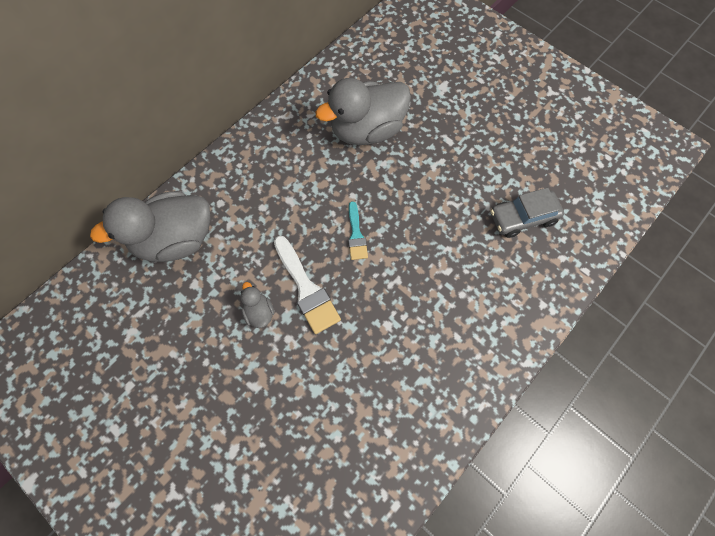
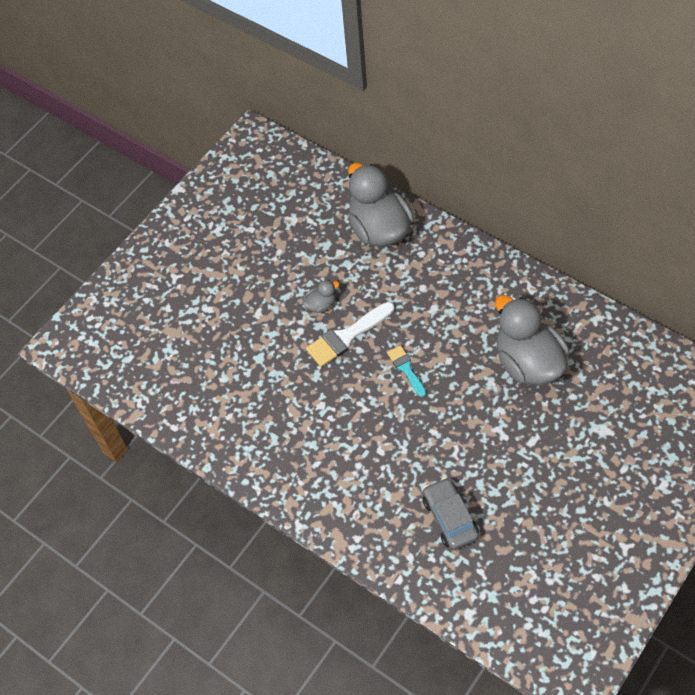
camera: 90 degrees right, 10 degrees down
turquoise brush [348,201,368,260] -> turquoise brush turned 75 degrees clockwise [387,345,426,397]

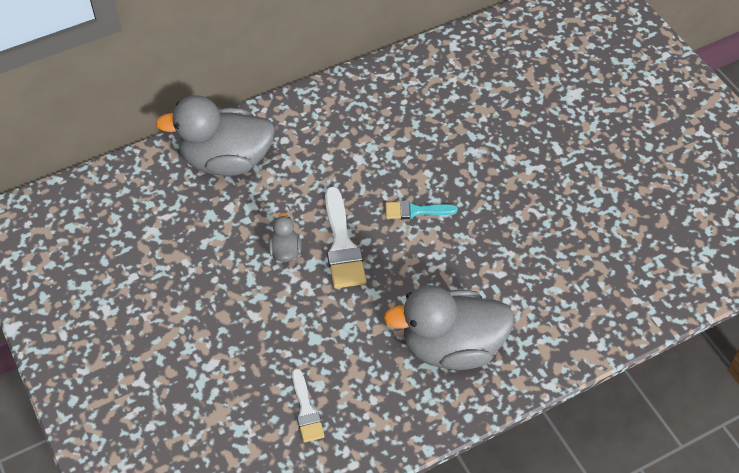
camera: 70 degrees left, 5 degrees down
grey car [423,477,479,550] -> none
grey duck [495,295,569,385] -> grey duck moved to [384,285,515,370]
none -> white brush [292,369,325,442]

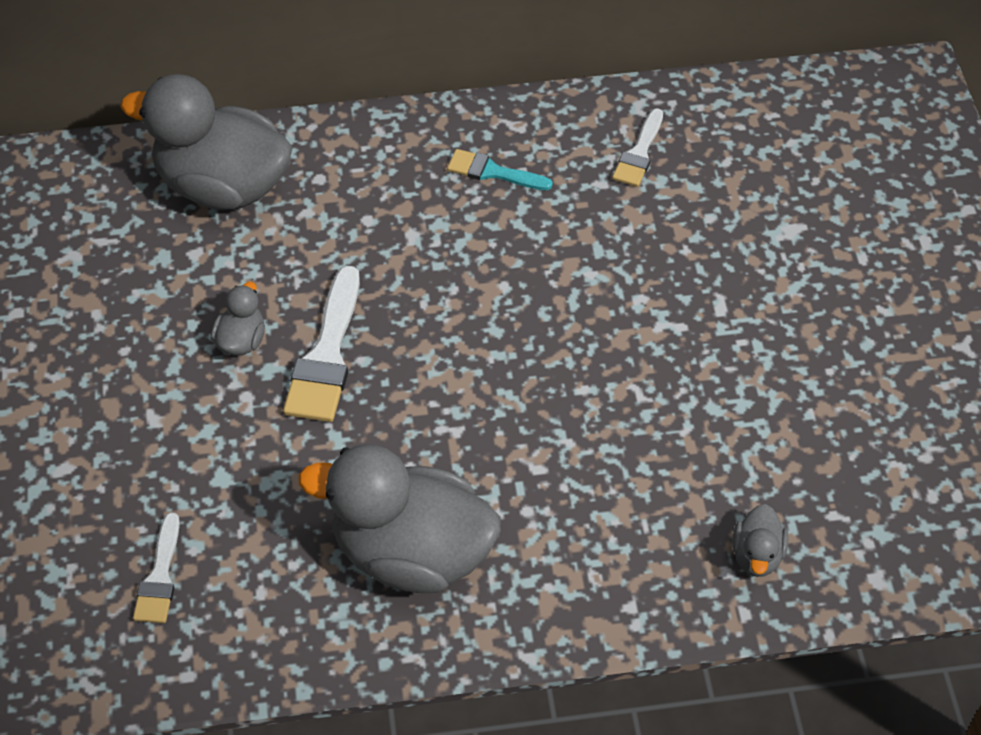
camera: 20 degrees right, 0 degrees up
turquoise brush [385,201,458,219] -> turquoise brush moved to [447,149,553,190]
none -> white brush [612,108,663,187]
none -> grey duck [732,504,788,577]

